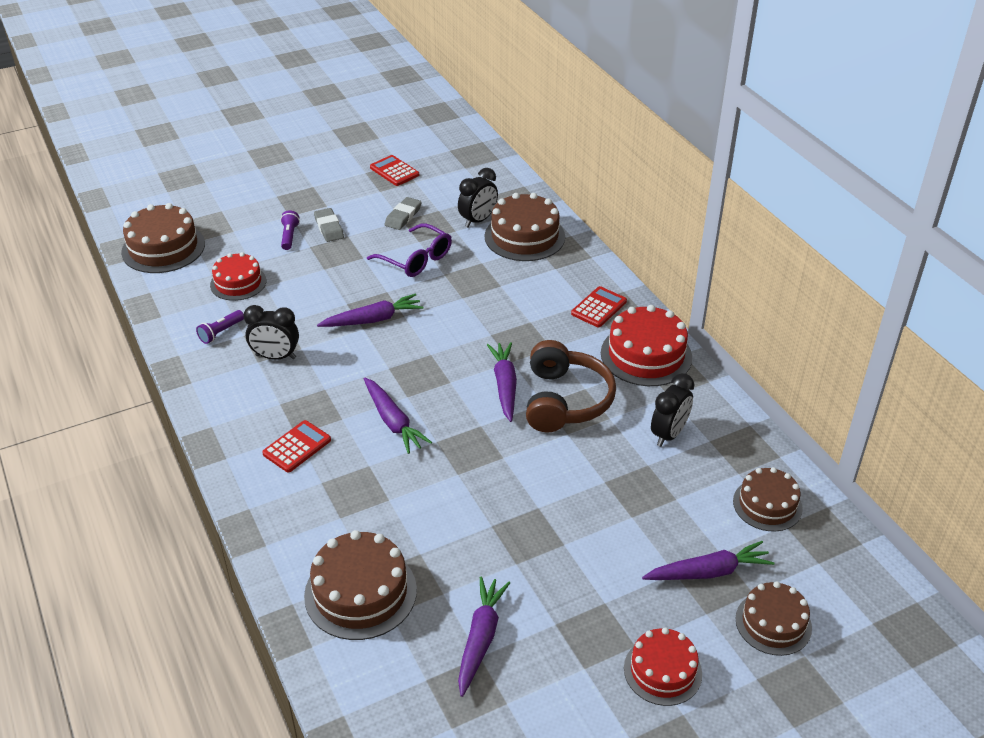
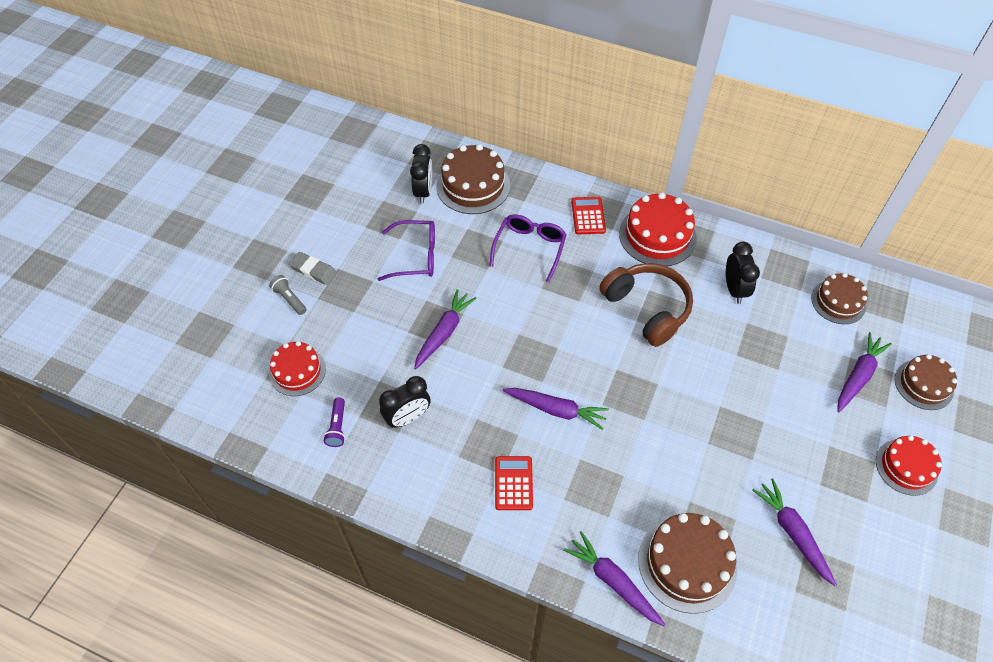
camera: 40 degrees left, 15 degrees up
brown cake [121,203,205,273] -> none
purple flashlight [280,210,300,250] -> grey flashlight [269,275,307,315]
red calculator [370,155,419,186] -> none
grey eraser [385,197,422,230] -> none
purple carrot [487,342,517,422] -> purple carrot moved to [563,531,666,626]
none -> purple glasses [490,214,567,283]

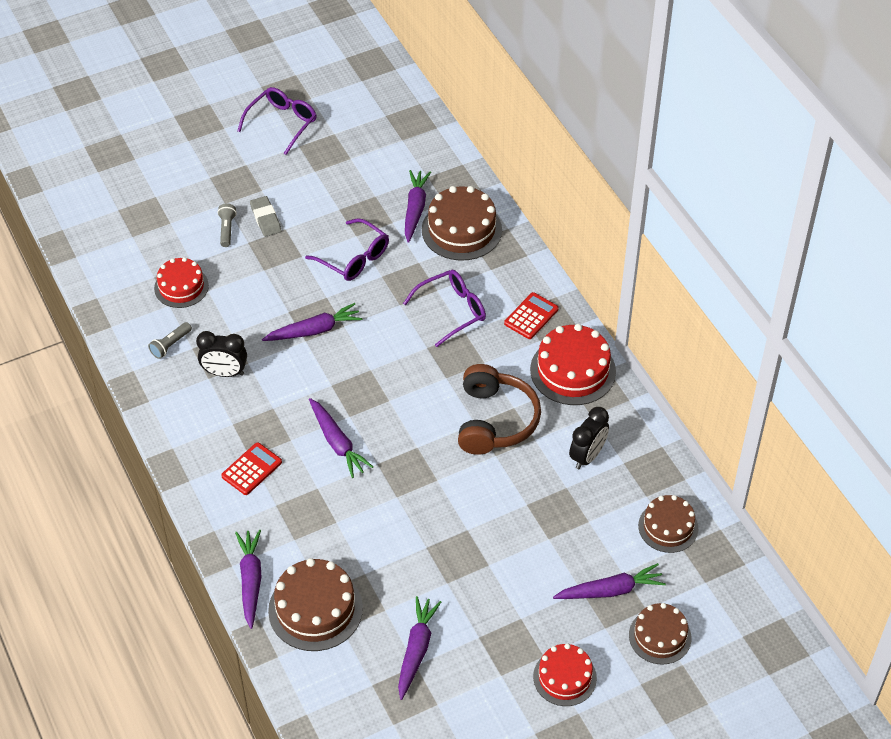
camera: 40 degrees right, 5 degrees down
purple flashlight [323,397,345,447] -> grey flashlight [148,322,192,359]
black clock [410,144,432,204] -> purple carrot [405,170,431,243]
none -> purple glasses [238,87,317,155]

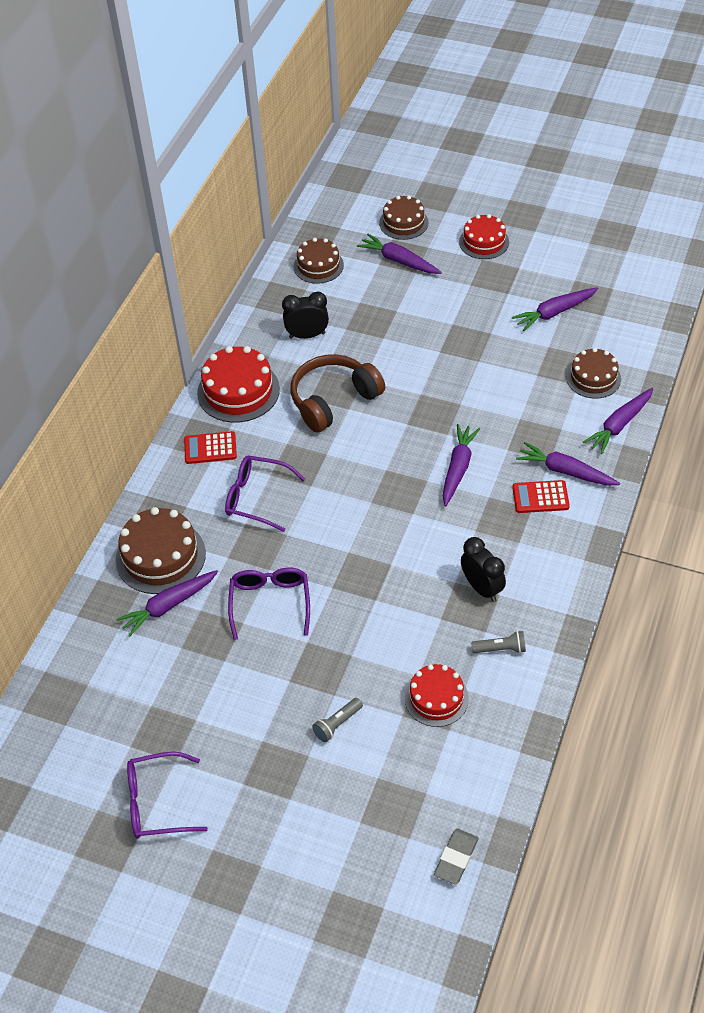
camera: 130 degrees left, 0 degrees up
grey eraser [250,196,281,237] -> grey eraser moved to [434,829,479,885]
purple carrot [262,303,363,341] -> purple carrot moved to [516,442,620,486]
brown cake [268,558,363,651] -> brown cake [566,348,621,399], size x0.66

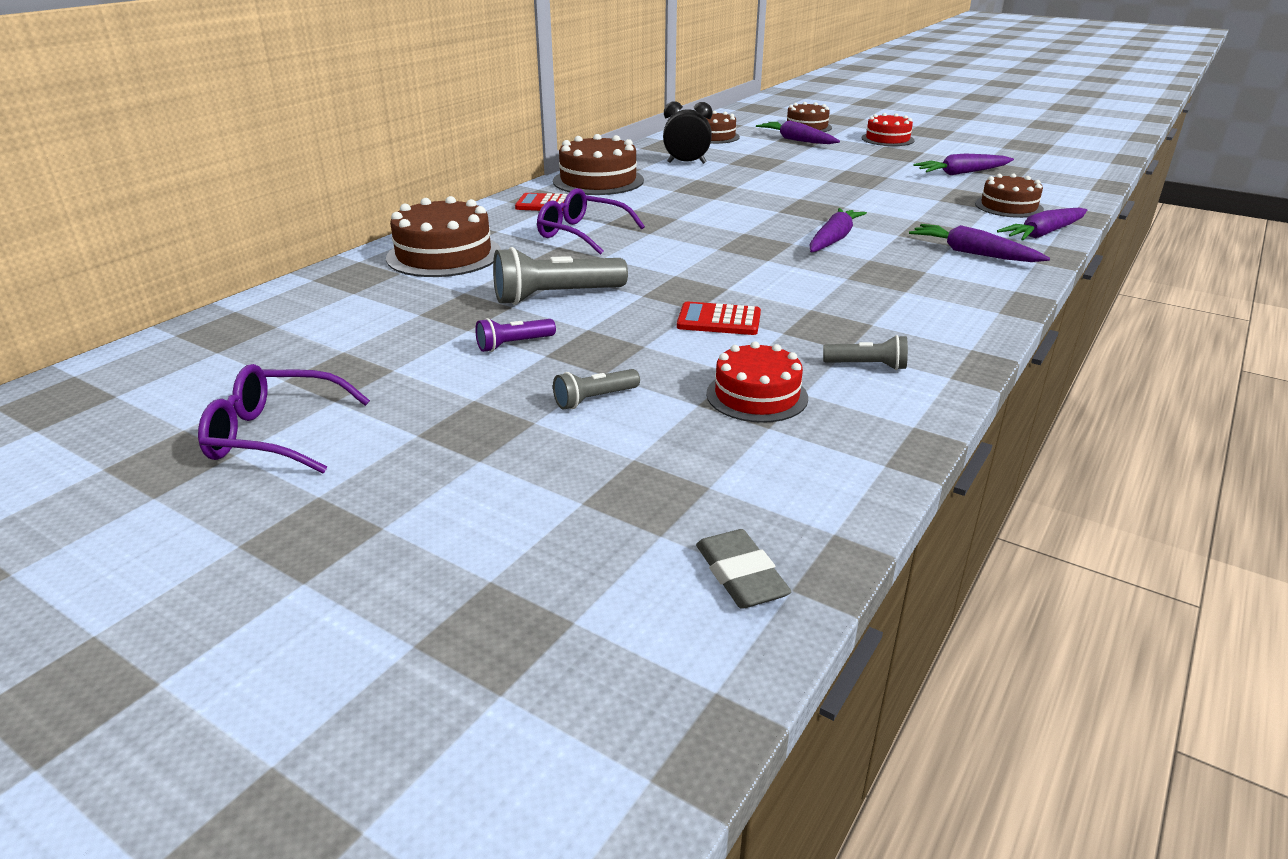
camera: 10 degrees right, 20 degrees down
purple carrot [116,570,218,637] -> none
red cake [197,346,280,423] -> brown cake [553,134,644,195]
purple glasses [228,568,310,640] -> grey flashlight [493,247,628,305]
brown headphones [291,354,385,433] -> none
grey eraser [434,829,479,885] -> grey eraser turned 60 degrees counterclockwise [696,529,792,609]
black clock [461,537,506,602] -> none
red calculator [512,480,570,513] -> red calculator moved to [677,302,761,335]
none -> purple flashlight [475,318,556,352]

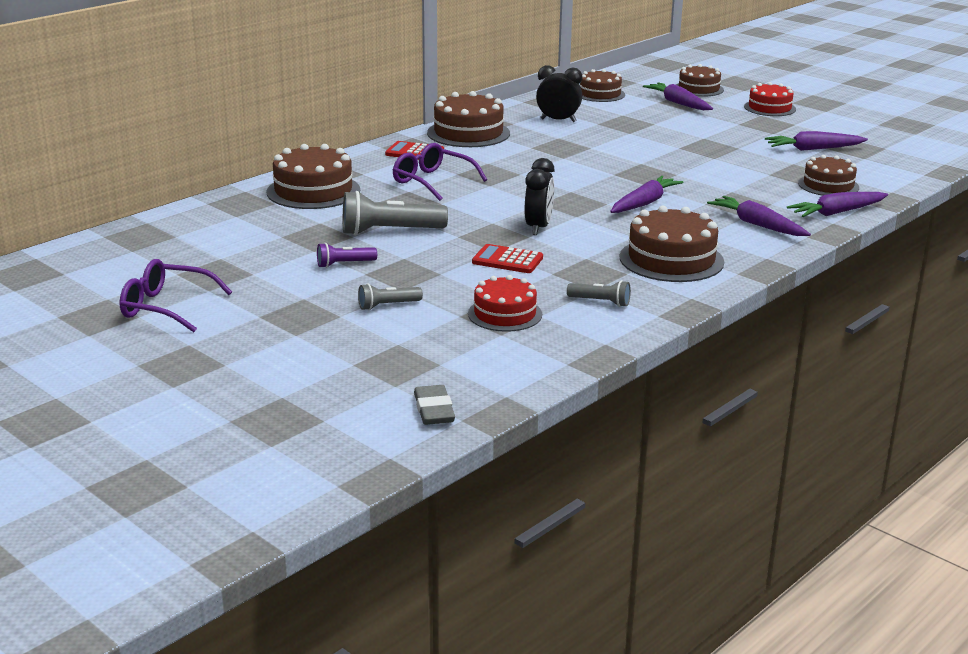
camera: 10 degrees right, 5 degrees down
none -> black clock [525,158,555,235]
none -> brown cake [620,205,724,282]

